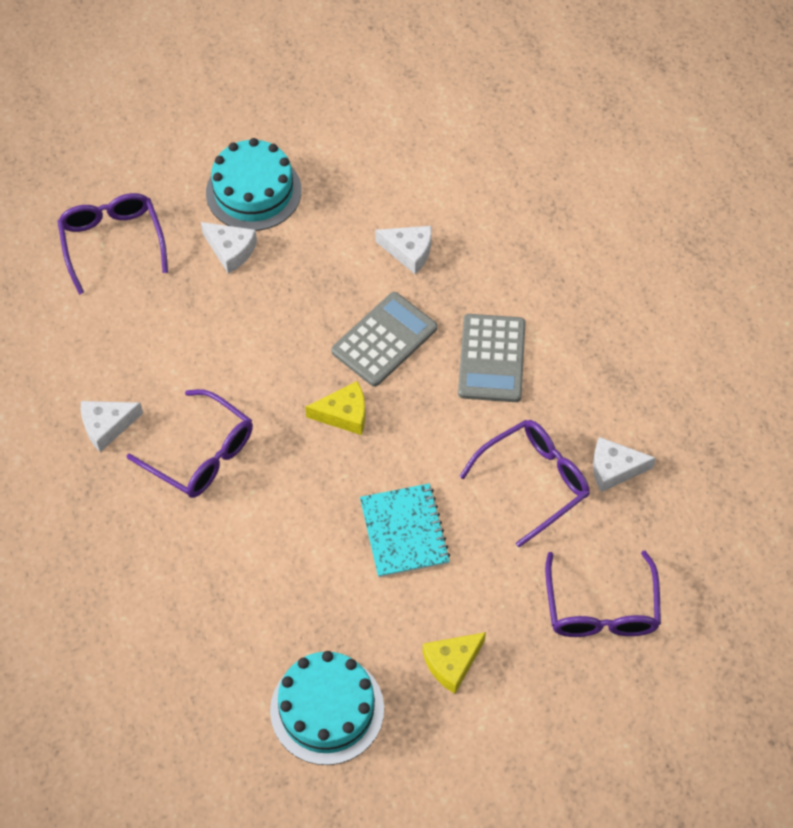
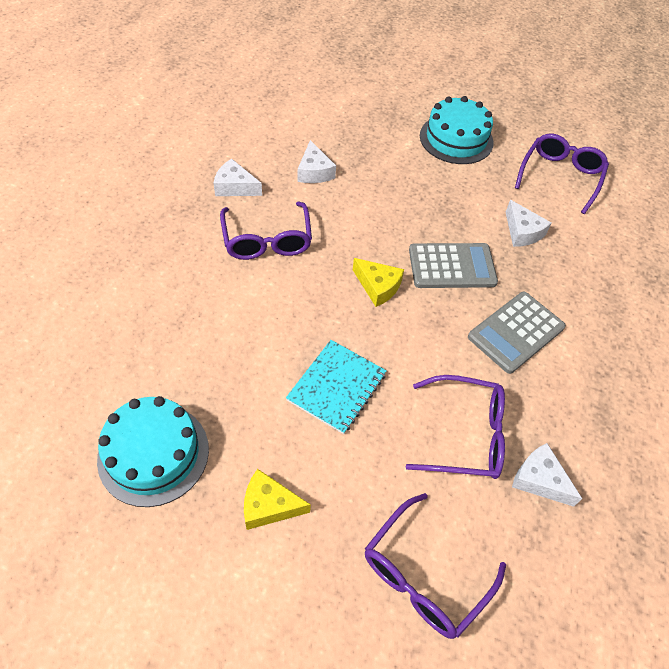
camera: 40 degrees right, 5 degrees down
purple glasses [57,193,168,295] -> purple glasses moved to [515,134,609,214]
white cheese [201,222,257,274] -> white cheese moved to [298,140,336,183]

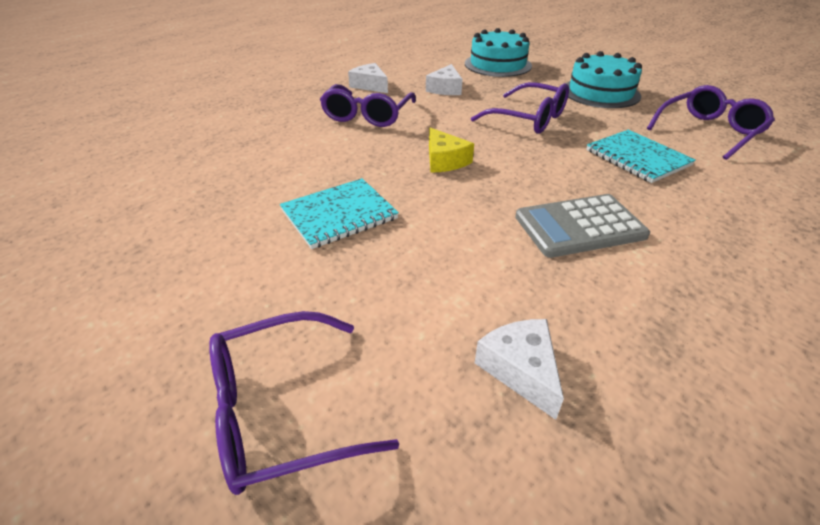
camera: 30 degrees right, 15 degrees down
turquoise cake [97,396,209,507] -> turquoise cake moved to [465,28,532,77]
yellow cheese [244,469,311,530] -> none
purple glasses [406,375,505,479] -> purple glasses moved to [471,82,569,134]
grey calculator [409,243,498,288] -> none
white cheese [506,200,551,247] -> turquoise notebook [586,130,696,183]

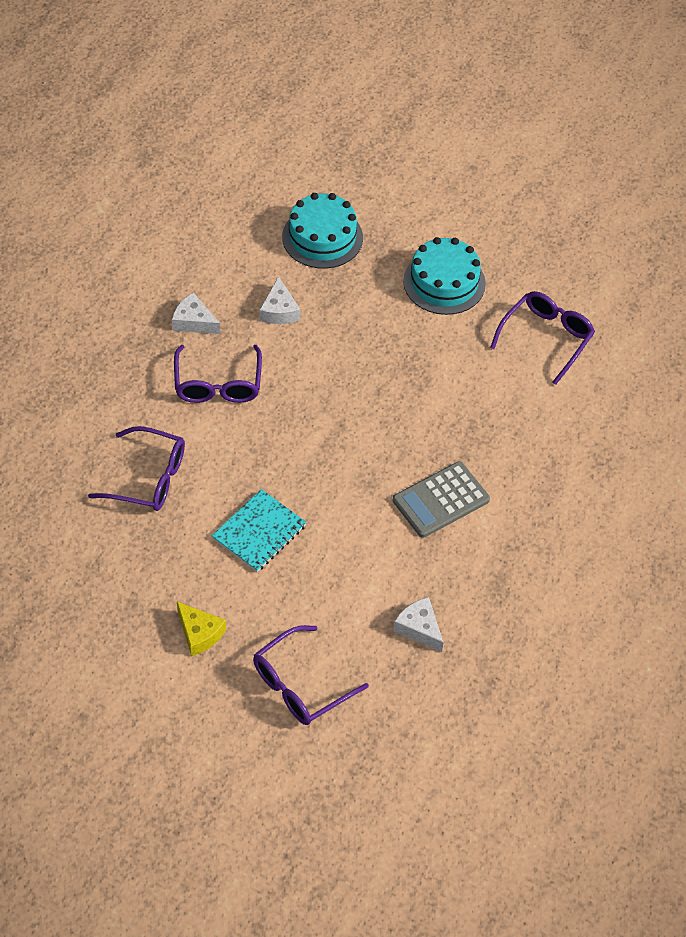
camera: 20 degrees left, 15 degrees up
yellow cheese [429,128,474,173] -> yellow cheese moved to [177,602,226,656]
purple glasses [471,82,569,134] -> purple glasses moved to [88,426,185,511]
turquoise notebook [586,130,696,183] -> none

